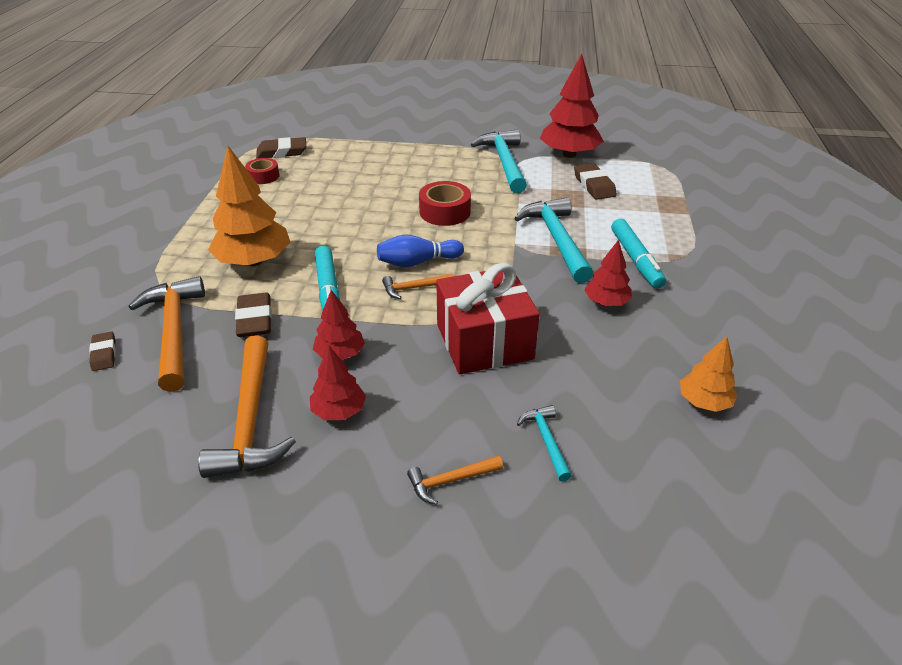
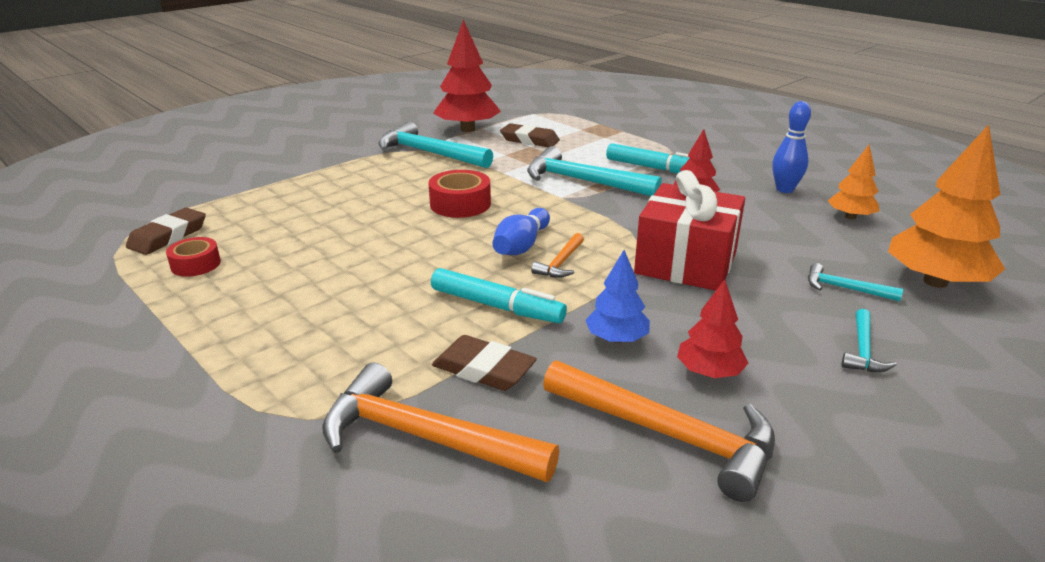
camera: 50 degrees left, 10 degrees down
brown eraser [89,331,116,371] -> none
orange tree [208,146,290,266] -> orange tree moved to [888,125,1005,288]
red tree [313,290,365,360] -> blue tree [585,250,650,343]
orange hammer [407,456,503,505] -> turquoise hammer [842,309,897,372]
none -> blue bowling pin [772,101,811,193]

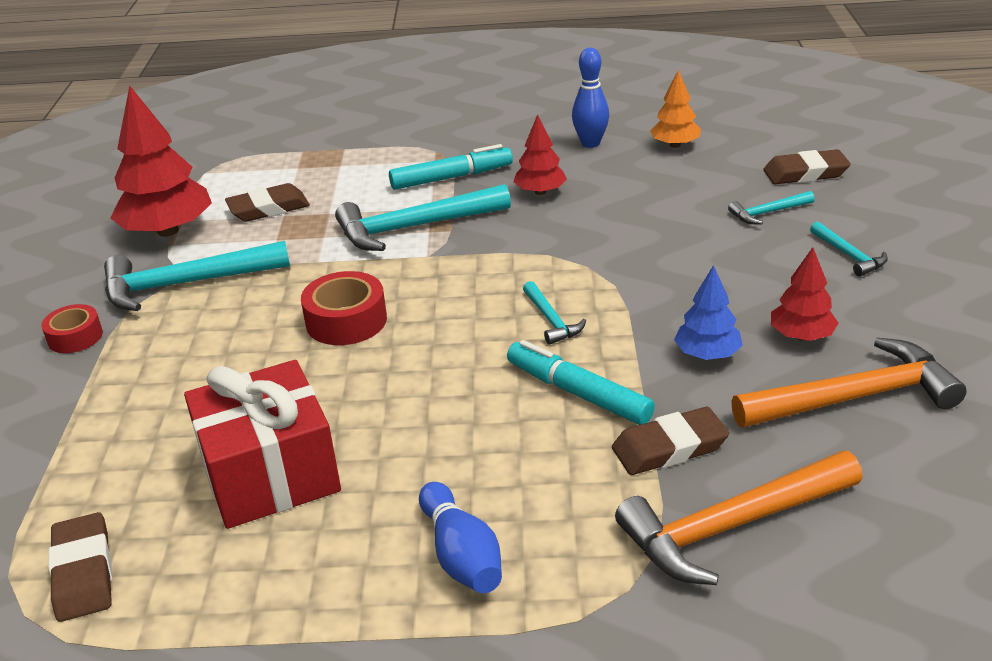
camera: 45 degrees left, 5 degrees up
red tape [166,237,221,277] -> red tape moved to [41,304,103,353]
turquoise marker [431,268,567,323] -> turquoise marker turned 120 degrees counterclockwise [507,340,655,425]
blue bowling pin [492,208,550,255] -> blue bowling pin moved to [419,482,502,593]
orange hammer [531,233,584,278] -> turquoise hammer [523,281,586,345]
red gift [634,170,745,291] -> red gift moved to [184,360,341,529]
orange tree [888,125,1005,288] -> brown eraser [764,149,850,184]

